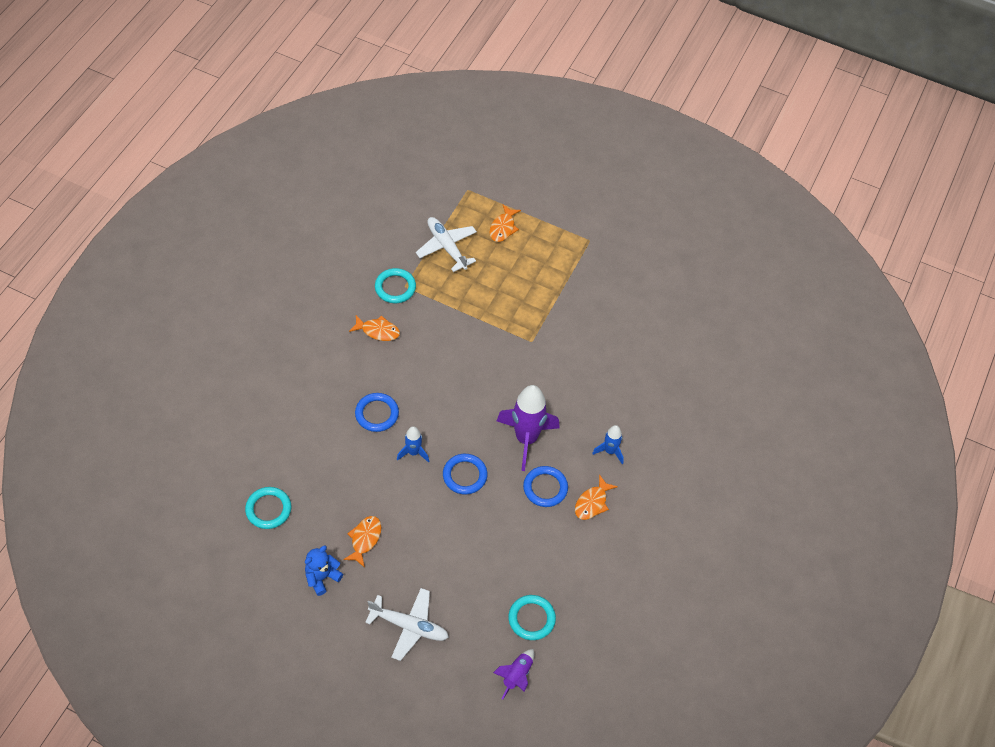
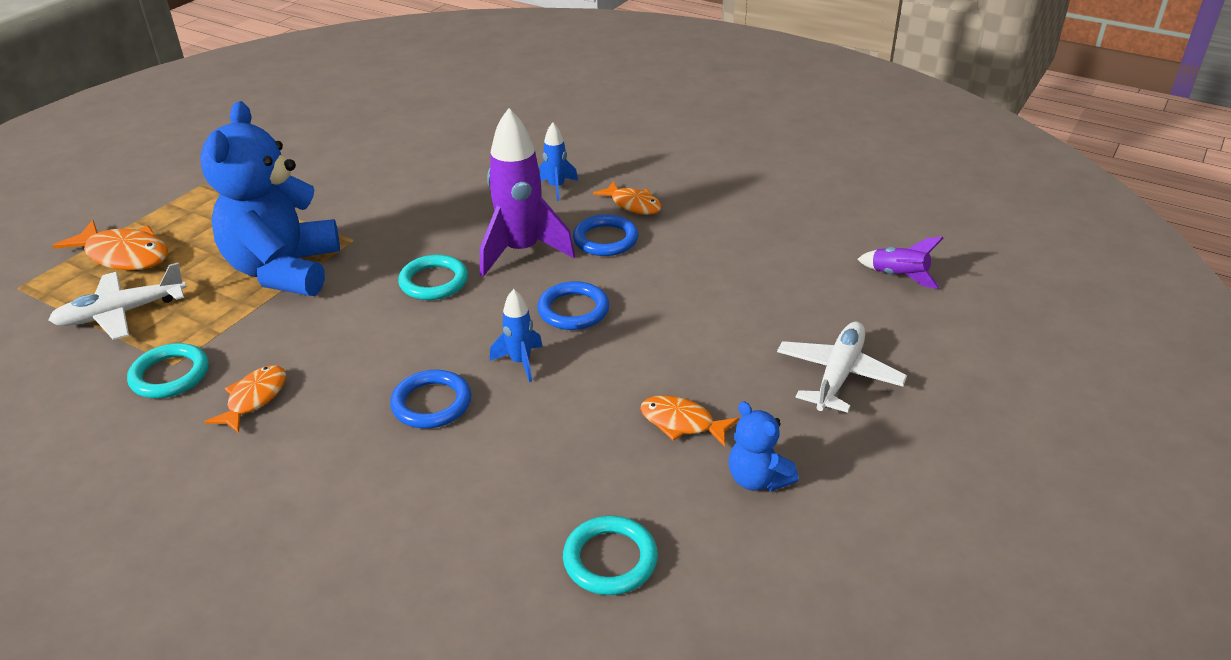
camera: 80 degrees left, 20 degrees down
orange fish [490,204,521,242] -> orange fish [52,220,168,270], size x1.57
turquoise ring [508,595,556,640] -> turquoise ring moved to [398,255,468,300]
none -> blue teddy bear [200,101,340,296]

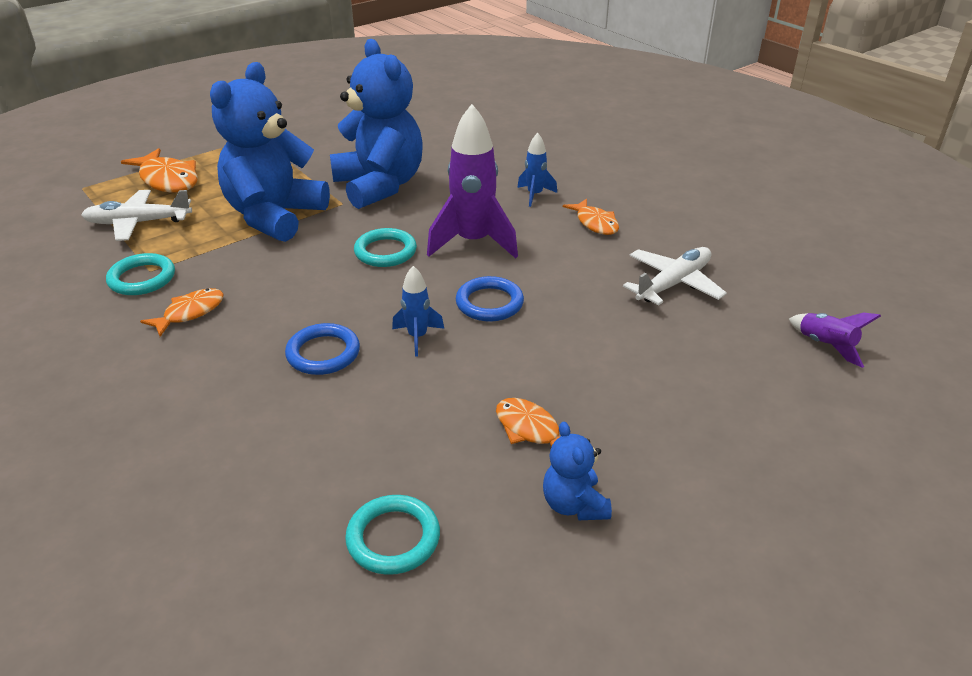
camera: 20 degrees right, 0 degrees up
blue ring [573,215,638,256] -> none
white plane [777,322,907,413] -> white plane moved to [623,247,727,305]
none -> blue teddy bear [330,39,423,209]

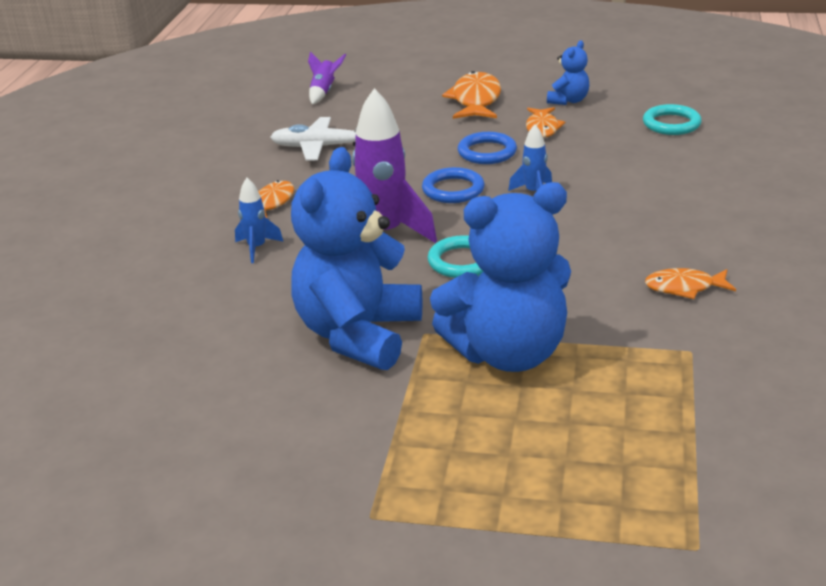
camera: 130 degrees left, 5 degrees down
white plane [81,190,192,241] -> none
turquoise ring [106,253,175,295] -> none
orange fish [121,148,198,193] -> orange fish moved to [442,71,501,119]
blue ring [285,323,360,375] -> blue ring moved to [458,132,517,164]

